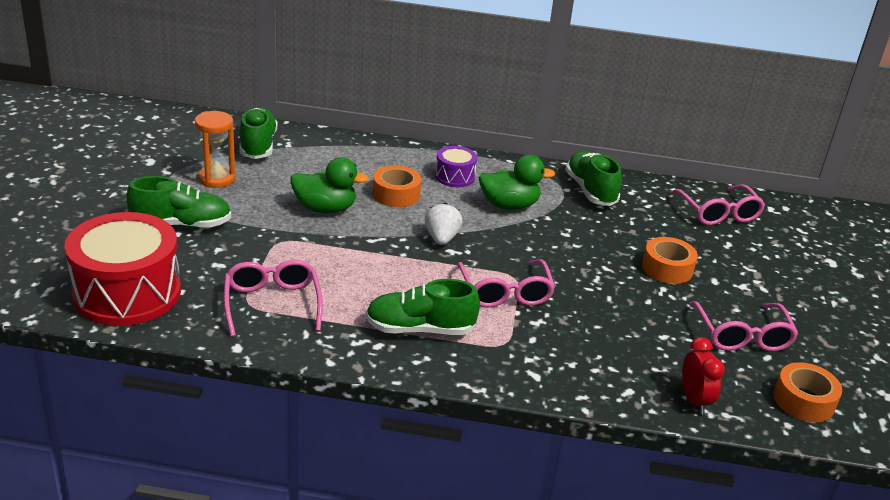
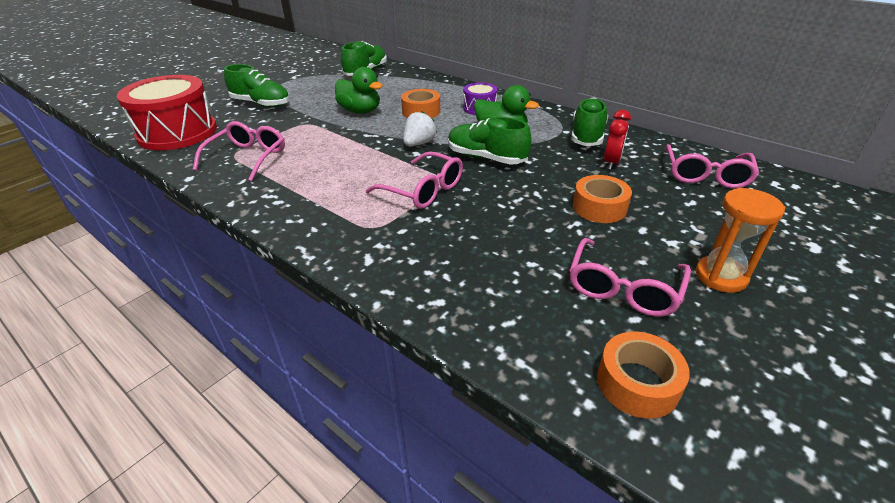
camera: 35 degrees right, 5 degrees up
orange hourglass [195,111,235,188] -> orange hourglass moved to [696,187,786,293]
green shoe [366,279,480,335] -> green shoe moved to [448,117,532,165]
pink glasses [457,259,555,308] -> pink glasses turned 75 degrees counterclockwise [366,152,463,209]
red clock [682,337,725,414] -> red clock moved to [604,110,631,170]

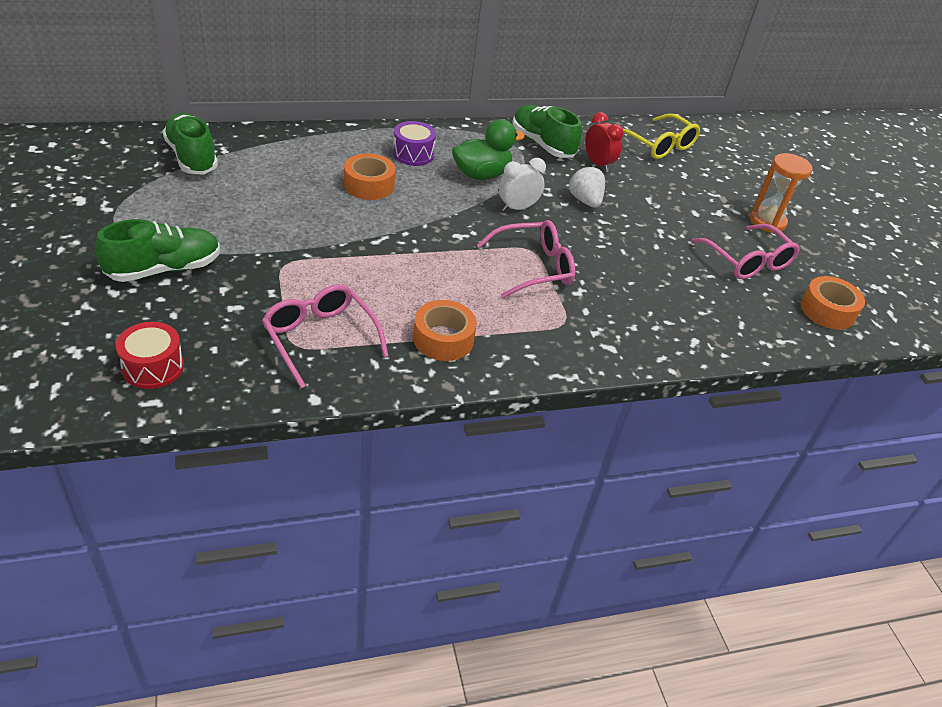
camera: 60 degrees left, 5 degrees up
red drum [117,75,217,150] -> red drum [116,322,184,389], size x0.48
green duck [335,67,383,114] -> none
white strawberry [403,111,437,146] -> white strawberry moved to [569,165,605,208]
green shoe [448,117,532,165] -> white clock [499,158,546,212]
orange tape [573,175,632,223] -> orange tape moved to [413,300,477,361]
pink glasses [665,144,759,188] -> yellow glasses [623,114,700,159]

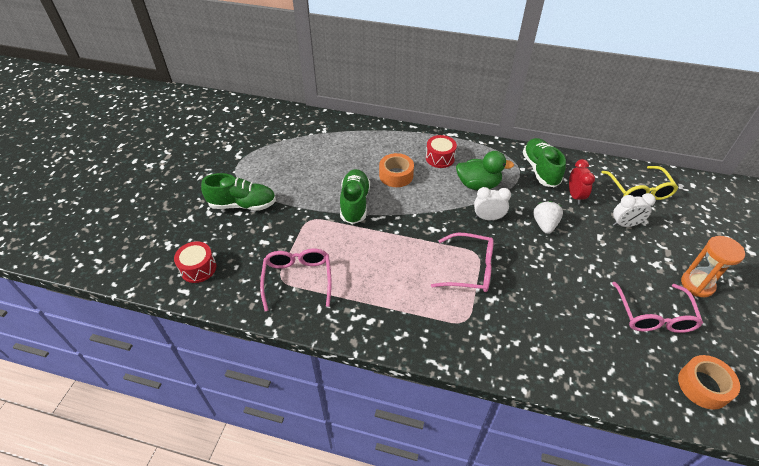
camera: 35 degrees right, 5 degrees up
green shoe [163,113,218,175] -> green shoe moved to [340,169,370,224]
purple drum [393,121,436,166] -> red drum [426,135,457,168]
orange tape [413,300,477,361] -> none
none -> white clock [613,193,656,227]

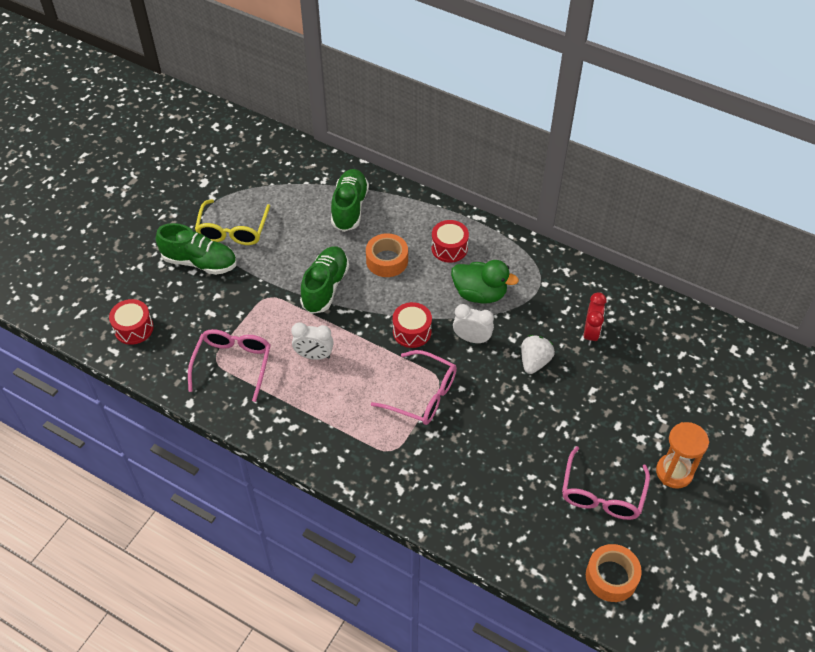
camera: 15 degrees right, 5 degrees up
green shoe [523,138,566,187] -> green shoe moved to [331,169,369,232]
yellow glasses [601,166,678,200] -> yellow glasses moved to [195,199,270,245]
white clock [613,193,656,227] -> white clock moved to [291,323,334,360]
none -> red drum [393,302,432,348]

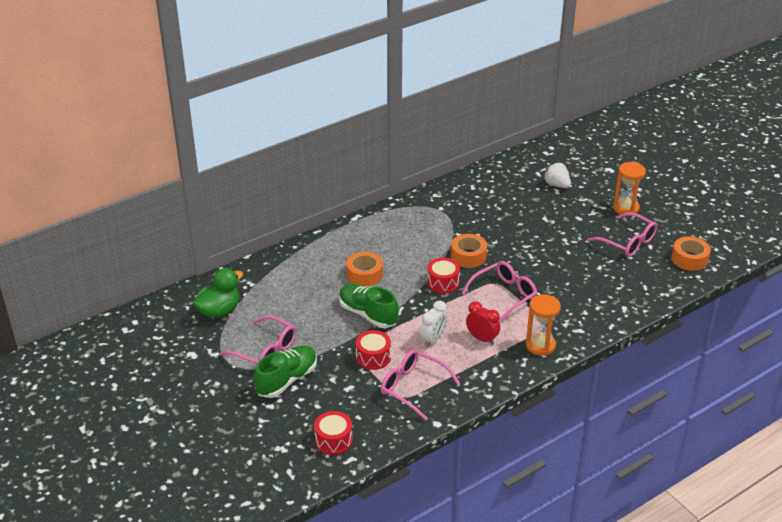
camera: 65 degrees left, 15 degrees down
yellow glasses [195,199,270,245] -> pink glasses [220,315,296,364]
green shoe [331,169,369,232] -> none
red drum [431,220,469,263] -> red drum moved to [356,330,391,370]
green duck [451,260,519,303] -> green duck moved to [193,268,243,318]
white clock [453,304,494,344] -> orange tape [451,234,487,268]
white strawberry [521,335,555,374] -> white strawberry moved to [544,163,571,188]
red clock [584,292,607,346] -> red clock moved to [466,301,500,345]
none -> orange hourglass [526,295,561,356]

